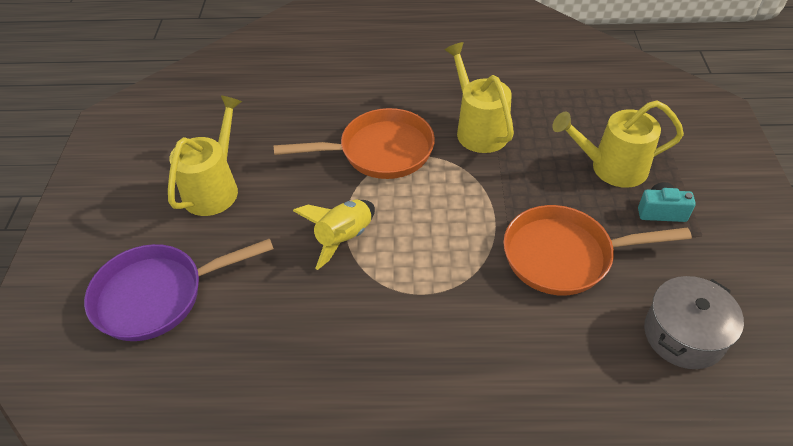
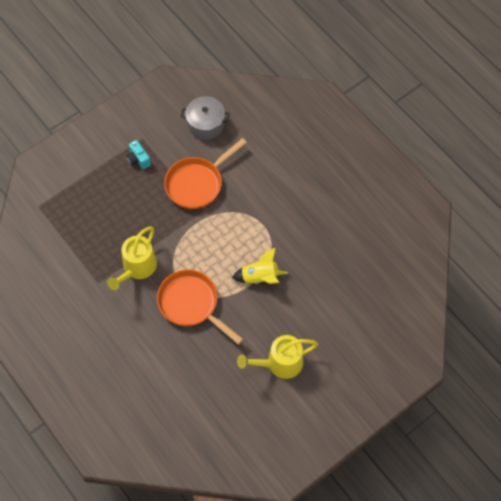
camera: 130 degrees left, 15 degrees up
purple pan [84,239,274,341] -> none
orange pan [503,205,692,295] -> orange pan turned 90 degrees clockwise [164,138,247,209]
yellow watering can [552,100,684,188] -> none

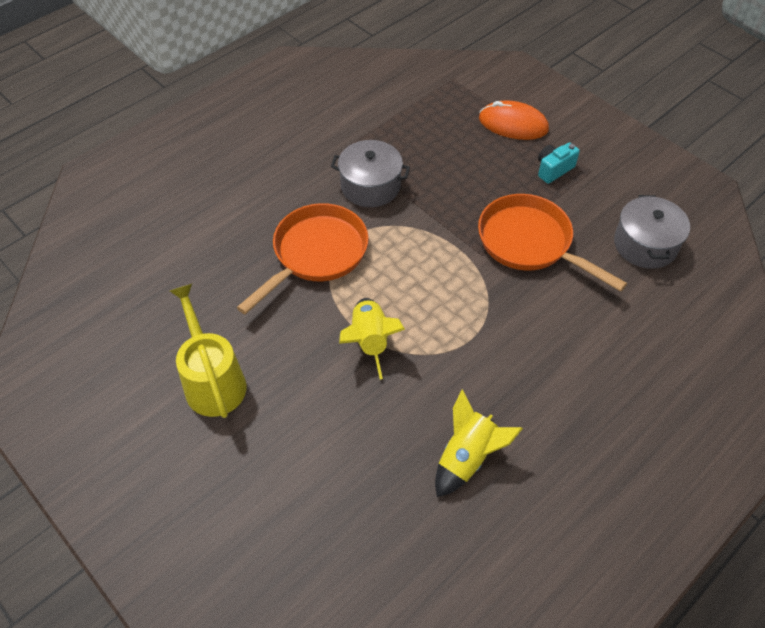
camera: 85 degrees right, 10 degrees down
yellow watering can [107,226,157,290] -> grey pot [331,140,410,207]
none -> yellow rocket [435,390,523,497]
none -> orange mouse [479,100,549,140]

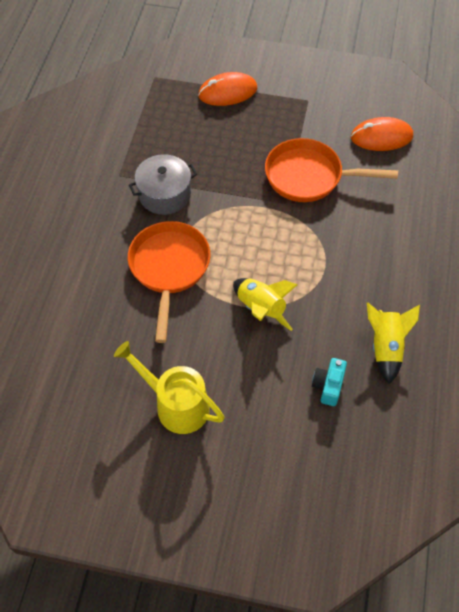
camera: 35 degrees left, 5 degrees up
turquoise camera [538,142,580,184] -> turquoise camera moved to [312,358,347,406]
grey pot [614,195,690,269] -> orange mouse [351,117,413,151]

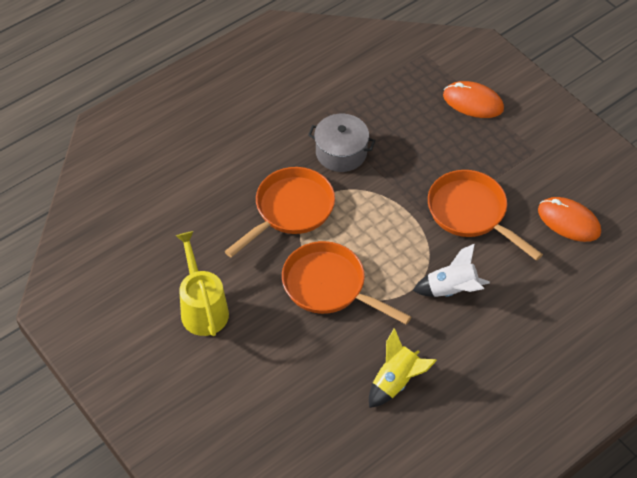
camera: 40 degrees right, 5 degrees down
yellow rocket [233,278,298,331] -> orange pan [282,241,411,325]
turquoise camera [312,358,347,406] -> none
none -> white rocket [413,244,490,297]

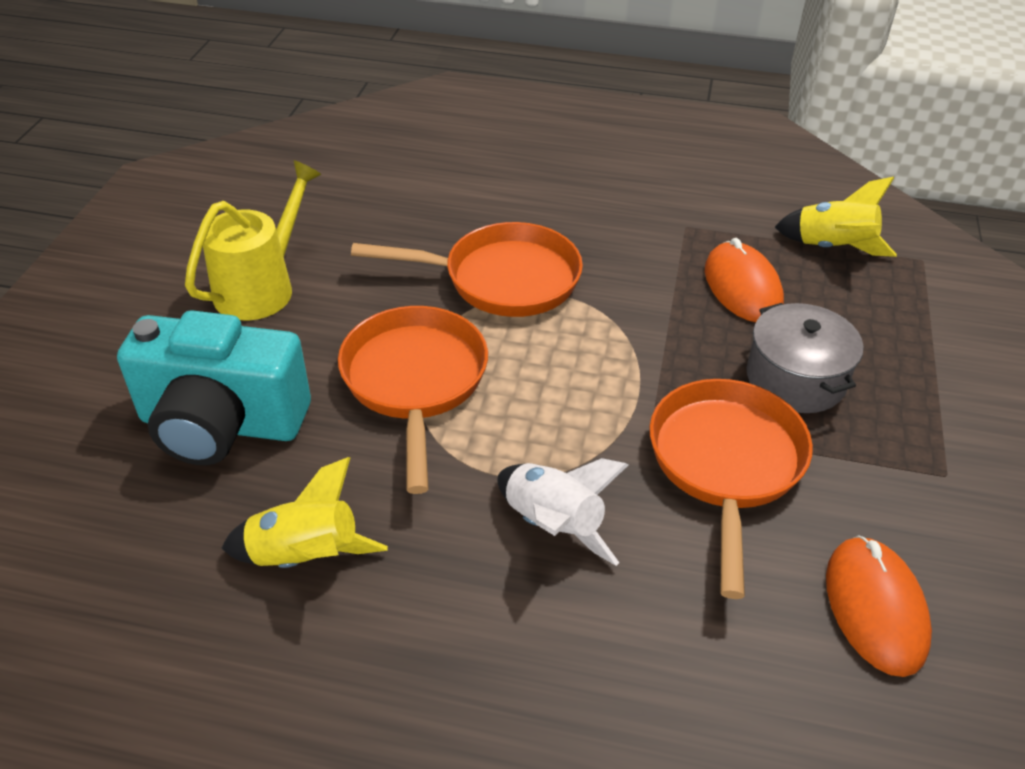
camera: 50 degrees right, 10 degrees down
grey pot [308,114,376,172] -> grey pot moved to [746,303,863,413]
orange mouse [443,81,504,118] -> orange mouse moved to [705,238,784,322]
none -> turquoise camera [117,310,311,465]
none -> yellow rocket [775,177,897,257]

